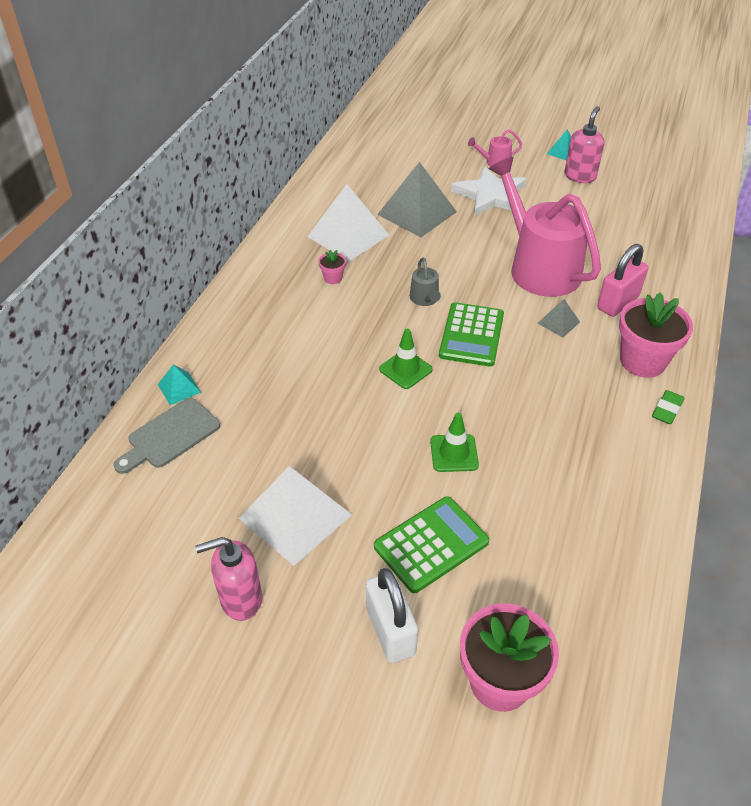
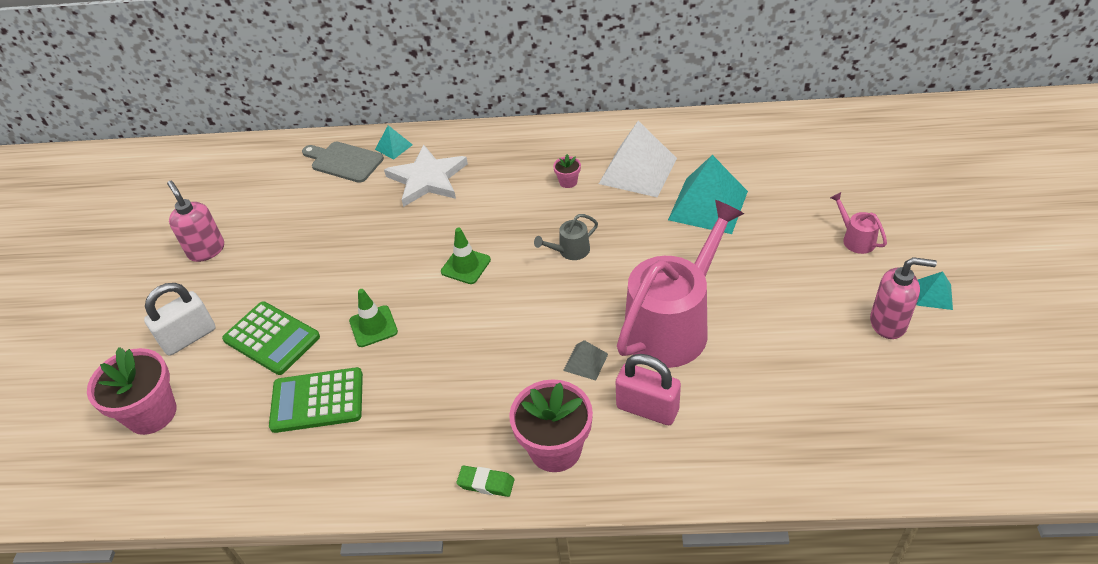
camera: 75 degrees right, 0 degrees up
white pyramid [239,466,352,566] -> none
grey pyramid [377,162,457,237] -> turquoise pyramid [668,155,748,234]
green calculator [439,302,504,367] -> green calculator moved to [269,367,363,433]
white star [451,166,526,216] -> white star moved to [384,145,468,207]

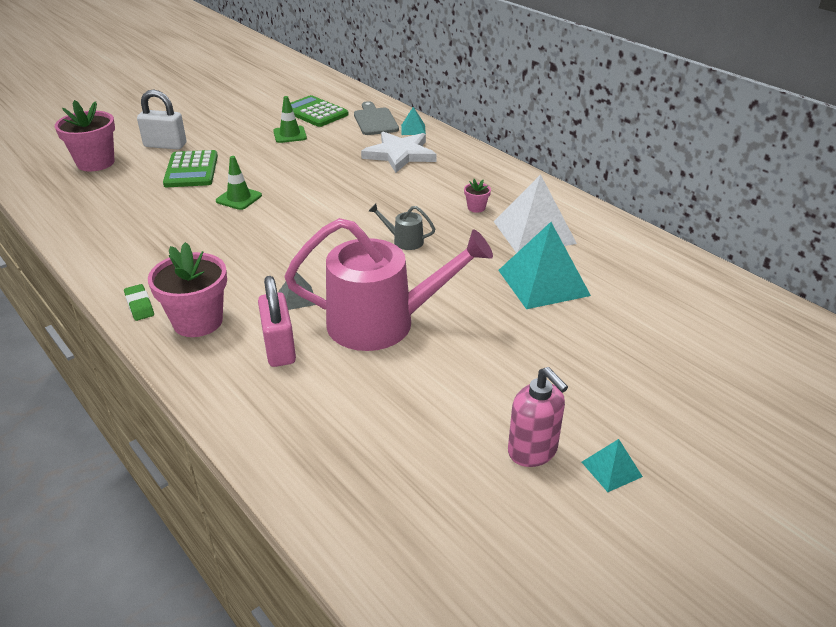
camera: 45 degrees right, 10 degrees down
pink soap dispenser [167,181,224,262] -> none
green calculator [269,367,363,433] -> green calculator moved to [282,95,349,127]
green traffic cone [441,228,491,284] -> green traffic cone moved to [273,96,307,143]
pink watering can [830,192,887,254] -> none

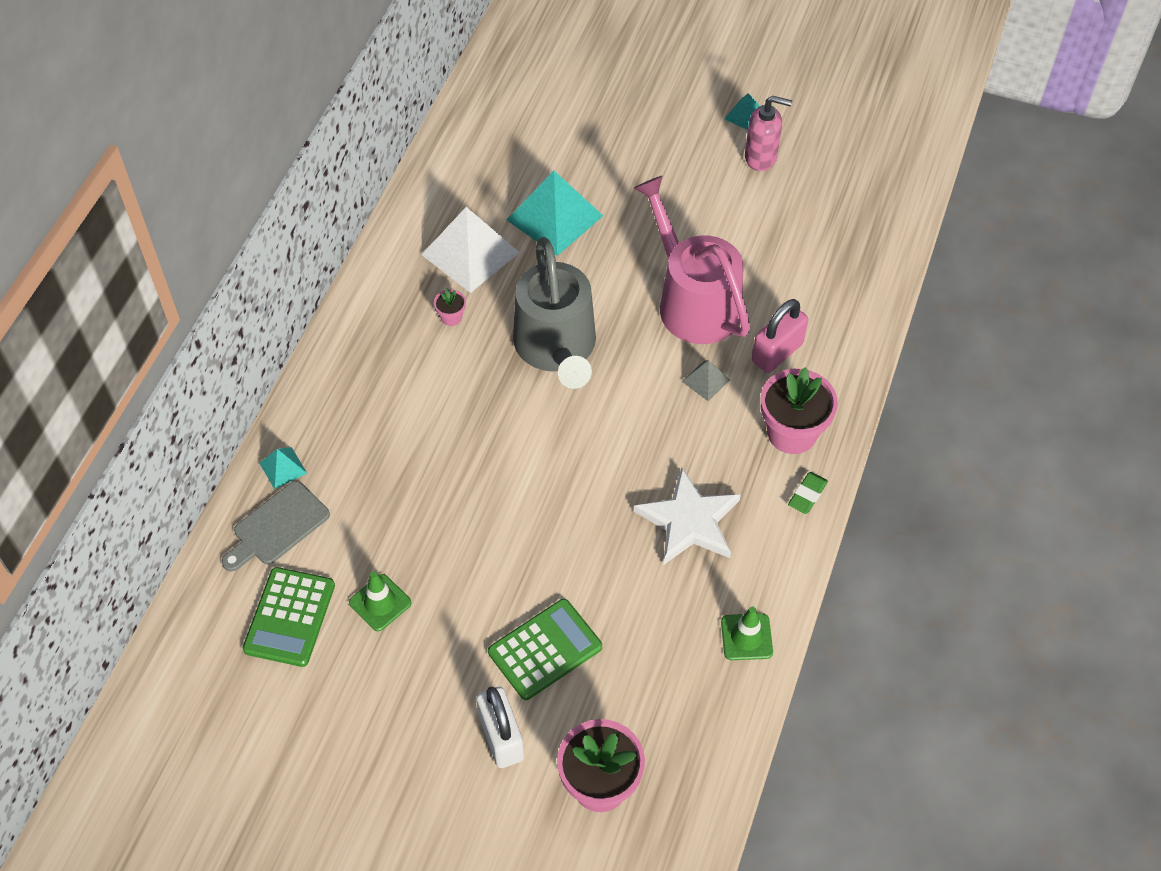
camera: 120 degrees left, 20 degrees up
green traffic cone [216,156,262,210] -> green traffic cone moved to [721,607,773,660]
white star [361,132,437,173] -> white star moved to [634,467,741,565]
grey watering can [369,203,435,250] -> grey watering can [513,237,596,389], size x2.47
pink soap dispenser [508,367,568,467] -> pink soap dispenser turned 75 degrees clockwise [745,96,792,171]

